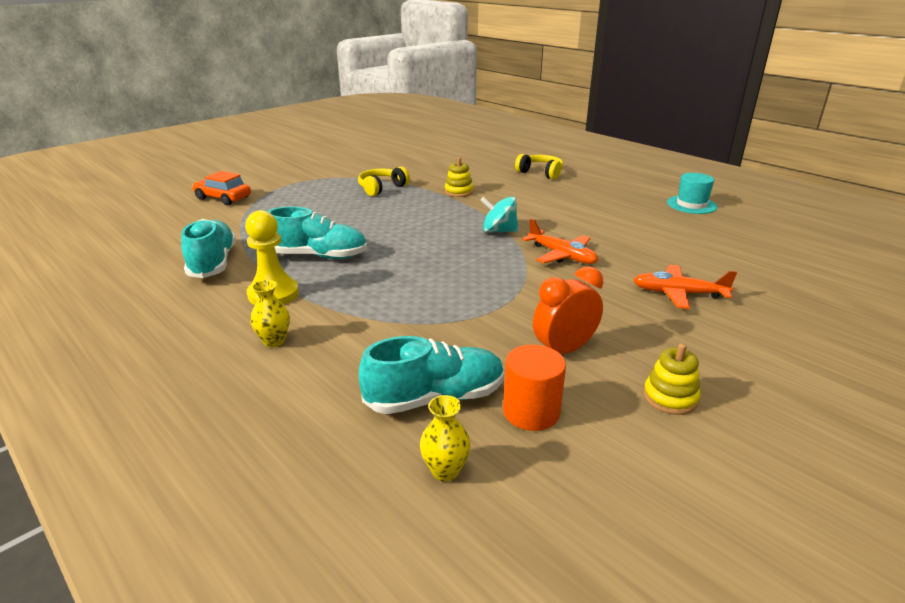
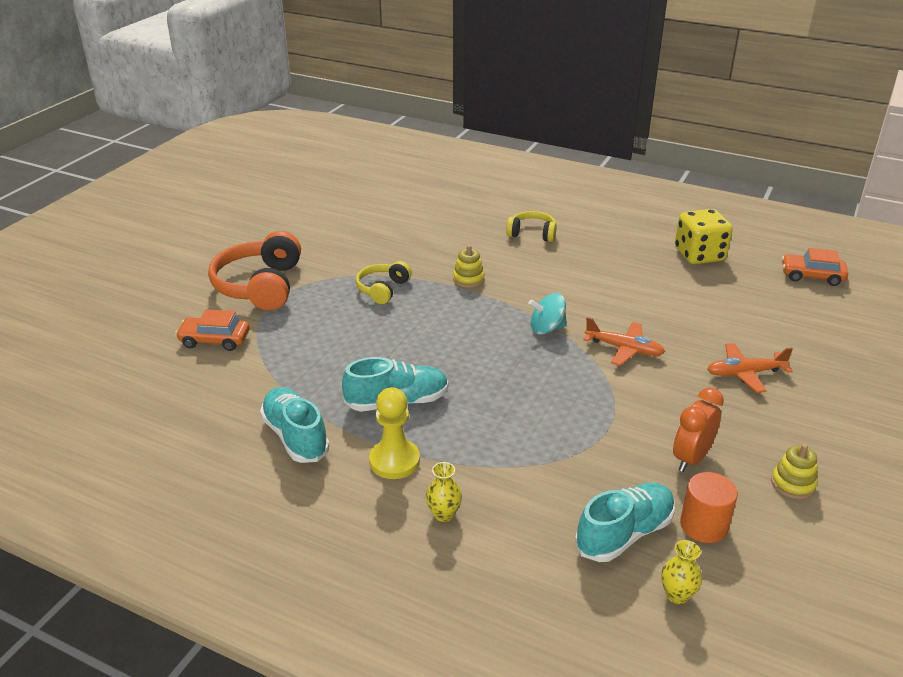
camera: 20 degrees left, 5 degrees up
turquoise hat [667,173,717,214] -> yellow dice [675,209,733,264]
none -> orange headphones [208,231,301,311]
none -> orange car [782,248,848,286]

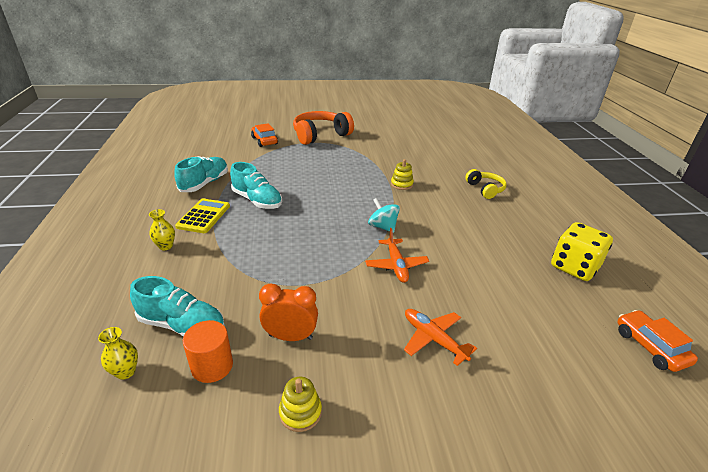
camera: 55 degrees right, 0 degrees up
yellow headphones [356,261,412,304] -> none
yellow pawn [369,387,420,479] -> yellow calculator [175,198,230,233]

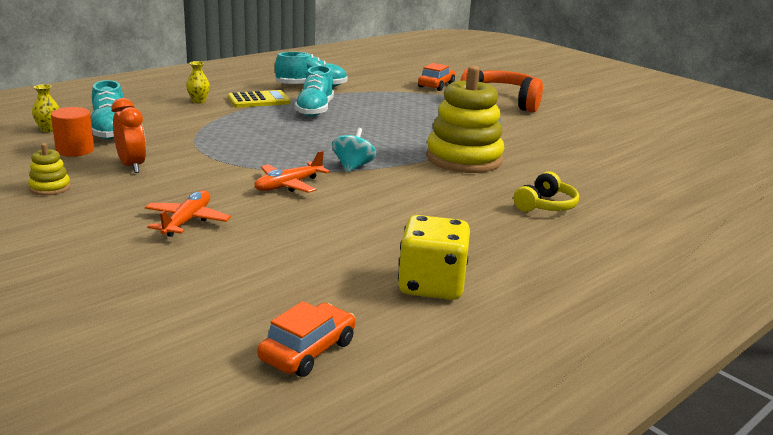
camera: 55 degrees right, 10 degrees down
yellow stacking toy [391,159,414,190] -> yellow stacking toy [426,66,504,173], size x2.35

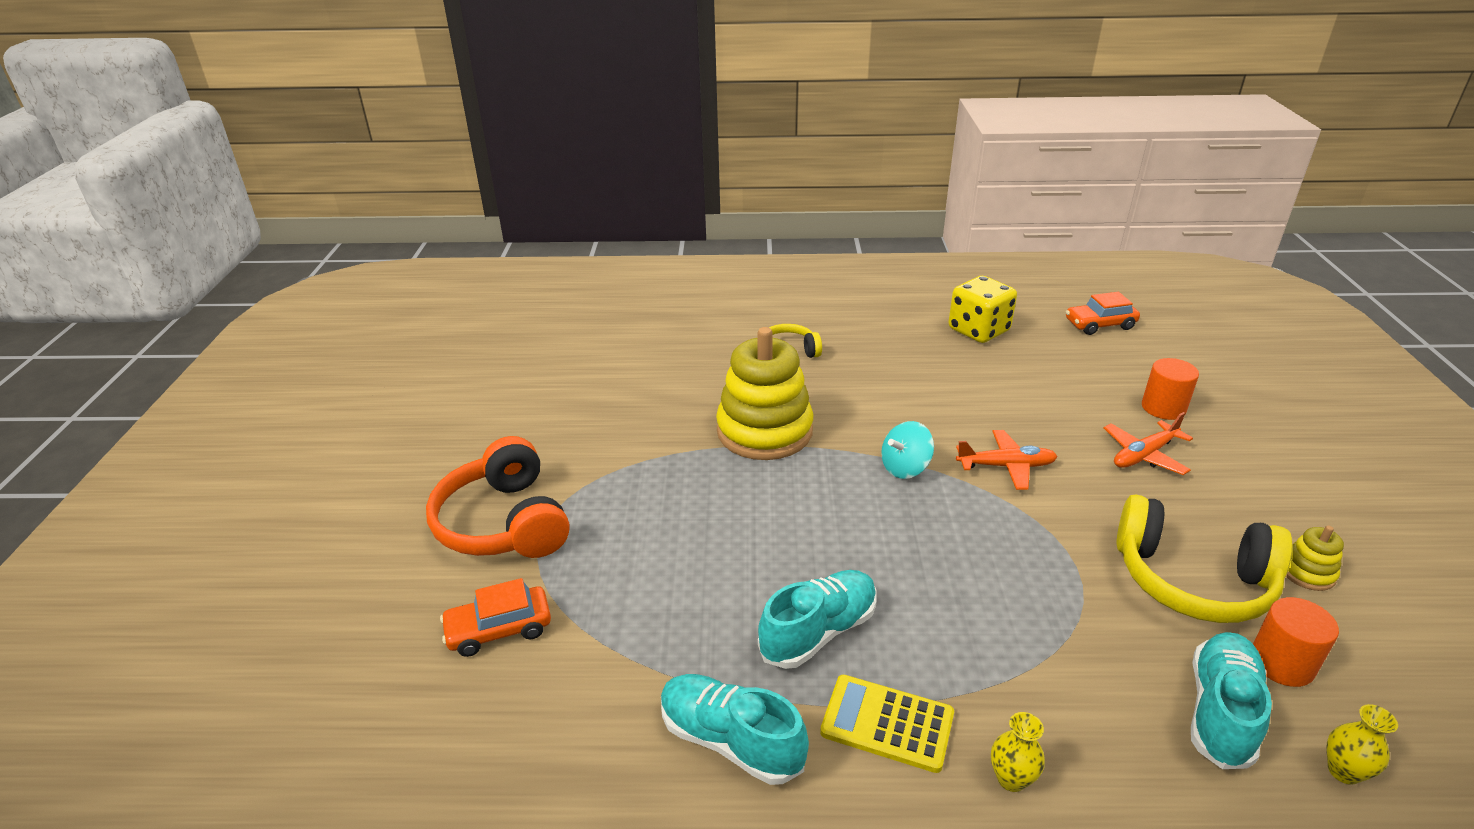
camera: 135 degrees left, 10 degrees up
orange clock [111,98,146,173] -> yellow headphones [1116,494,1292,623]
none -> orange cylinder [1142,358,1199,420]

